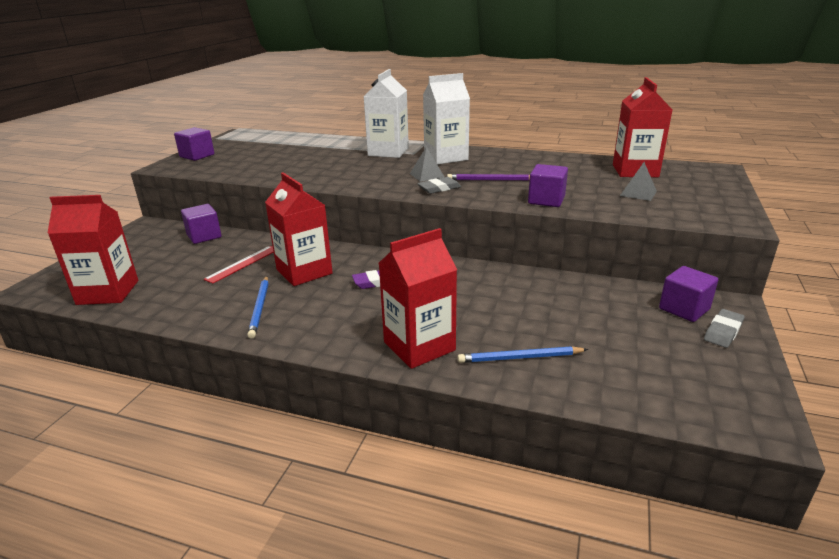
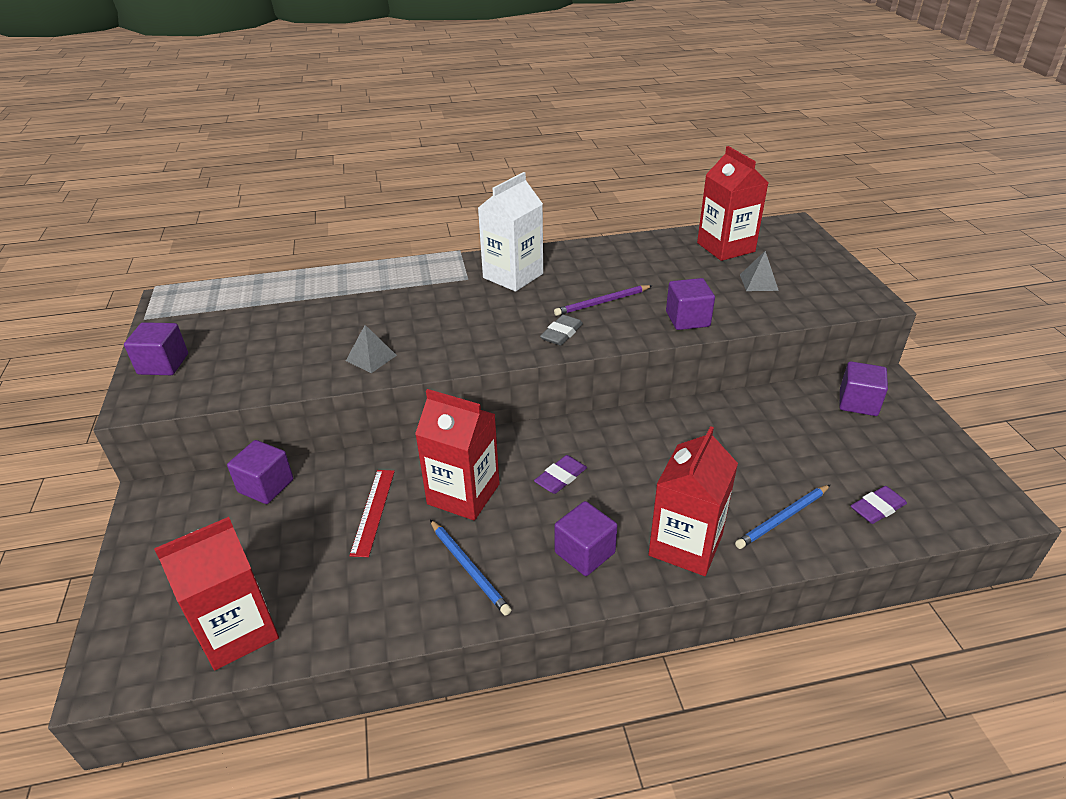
camera: 30 degrees left, 10 degrees up
white carton [363,69,409,158] -> none
grey pyramid [410,146,444,182] -> grey pyramid moved to [346,325,397,373]
grey eraser [704,309,745,348] -> none
none -> purple cube [555,501,618,576]
none -> purple eraser [851,486,907,524]

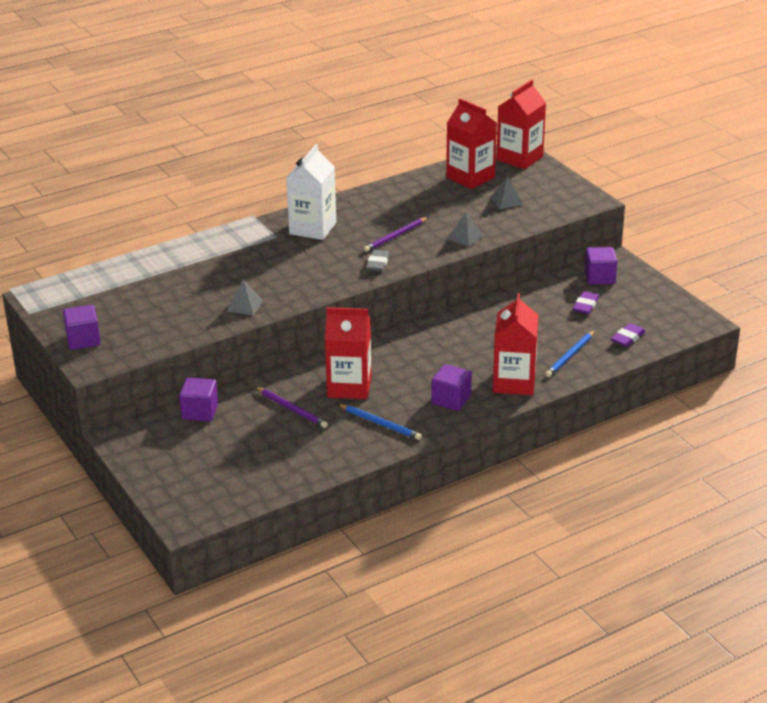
camera: 20 degrees left, 5 degrees down
red carton [154,517,279,670] -> red carton moved to [496,80,546,169]
red ruler [349,470,395,557] -> purple pencil [255,387,328,428]
purple eraser [534,455,587,494] -> purple eraser moved to [573,291,599,314]
purple cube [666,278,715,330] -> grey pyramid [447,212,484,247]

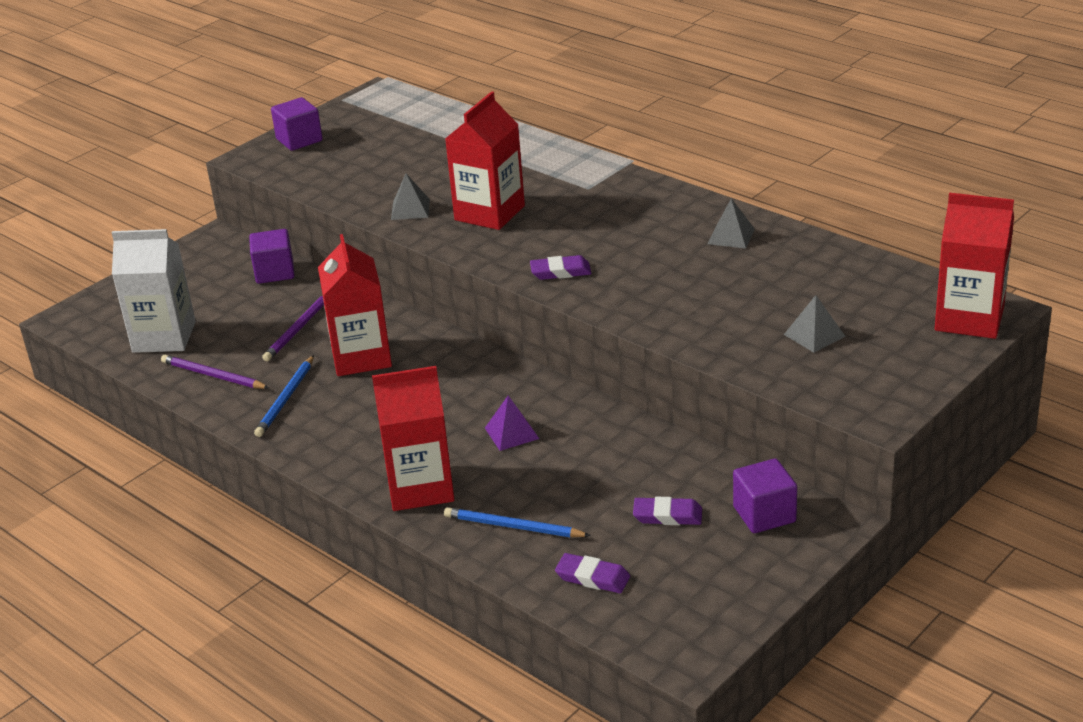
camera: 75 degrees right, 0 degrees up
white carton [286,144,336,240] -> white carton moved to [112,229,196,353]
purple pencil [363,217,428,252] -> purple pencil moved to [161,355,269,389]
grey eraser [366,249,390,272] -> purple eraser [530,255,591,280]
purple cube [431,364,472,411] -> none
red carton [446,98,497,189] -> red carton moved to [445,91,525,230]
grey pyramid [447,212,484,247] -> grey pyramid moved to [708,199,755,249]
none -> purple pyramid [485,395,539,451]

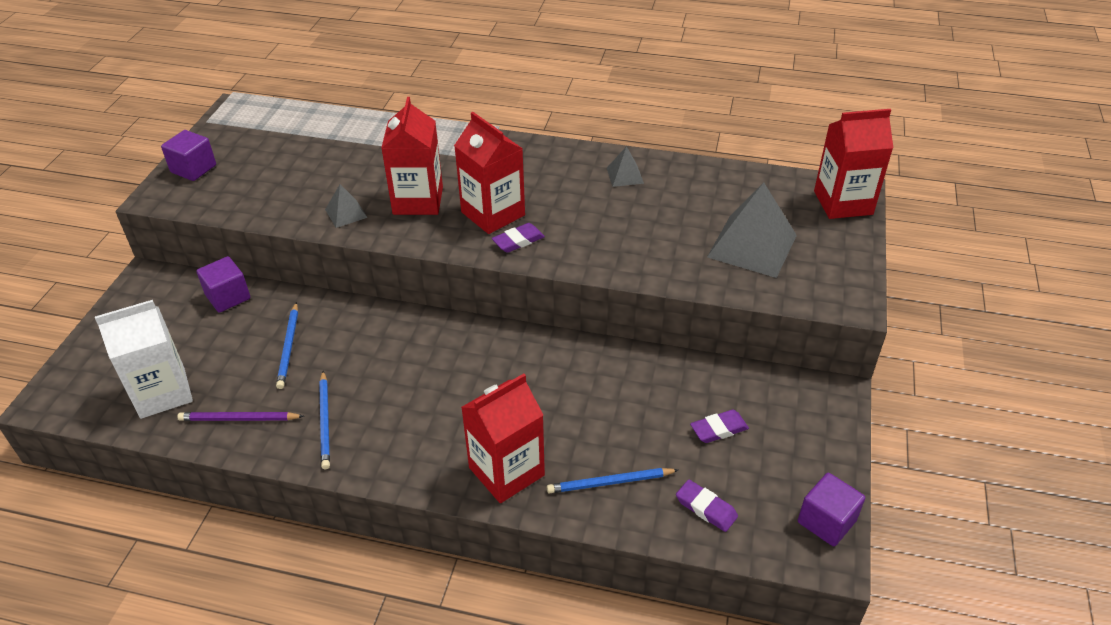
camera: 30 degrees left, 10 degrees up
purple pencil [262,295,324,361] -> blue pencil [276,302,298,389]
red carton [318,234,392,376] -> red carton moved to [454,112,525,234]
purple pyramid [485,395,539,451] -> none
purple eraser [555,553,630,593] -> purple eraser turned 45 degrees clockwise [676,479,738,532]
purple cube [733,459,797,533] -> purple cube moved to [798,473,865,547]
grey pyramid [784,295,846,353] -> grey pyramid [707,182,797,278], size x2.05

